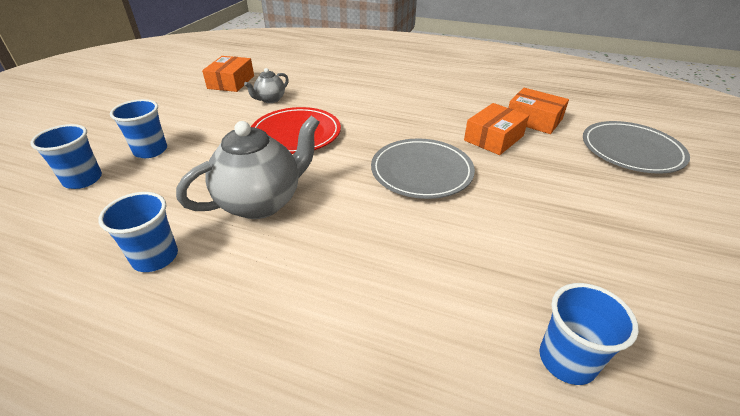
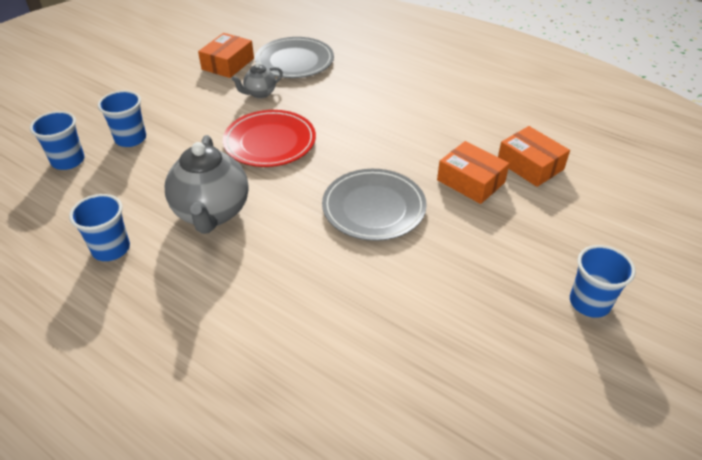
camera: 15 degrees right, 5 degrees up
grey teapot [176,115,320,219] -> grey teapot turned 105 degrees clockwise [165,135,249,234]
orange box [464,103,529,155] -> orange box turned 75 degrees clockwise [437,141,510,204]
blue cup [539,283,639,385] -> blue cup moved to [570,245,636,318]
grey plate [583,121,690,174] -> grey plate moved to [255,37,334,78]

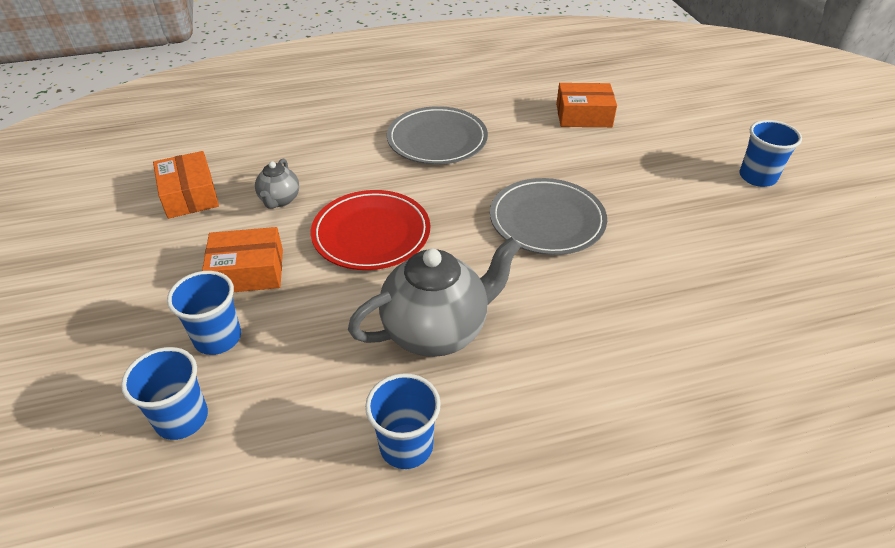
camera: 50 degrees left, 0 degrees up
grey teapot [165,135,249,234] -> grey teapot turned 60 degrees counterclockwise [348,237,521,357]
grey plate [255,37,334,78] -> grey plate moved to [387,106,488,164]
orange box [437,141,510,204] -> orange box moved to [202,227,283,292]

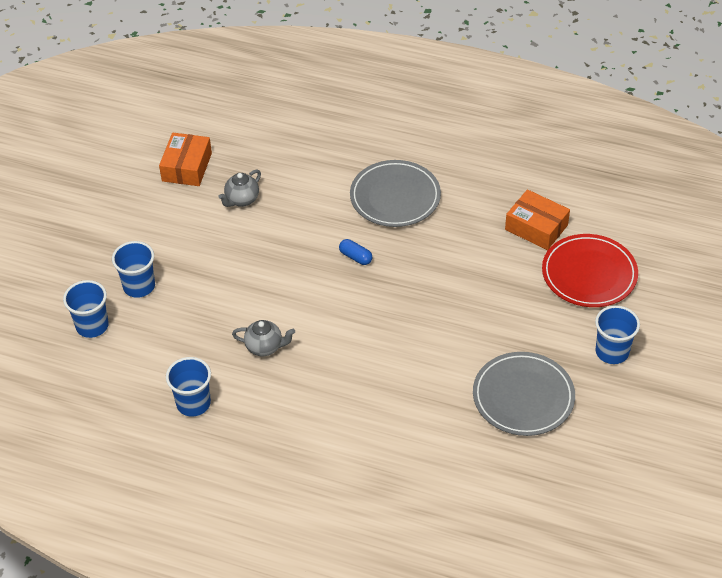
camera: 35 degrees right, 5 degrees up
orange box [202,227,283,292] -> none
red plate [311,190,430,270] -> red plate moved to [542,234,638,307]
grey teapot [348,237,521,357] -> grey teapot [232,320,295,356], size x0.50
grey plate [490,178,607,255] -> grey plate moved to [473,352,575,436]
none -> blue capsule [339,239,373,265]

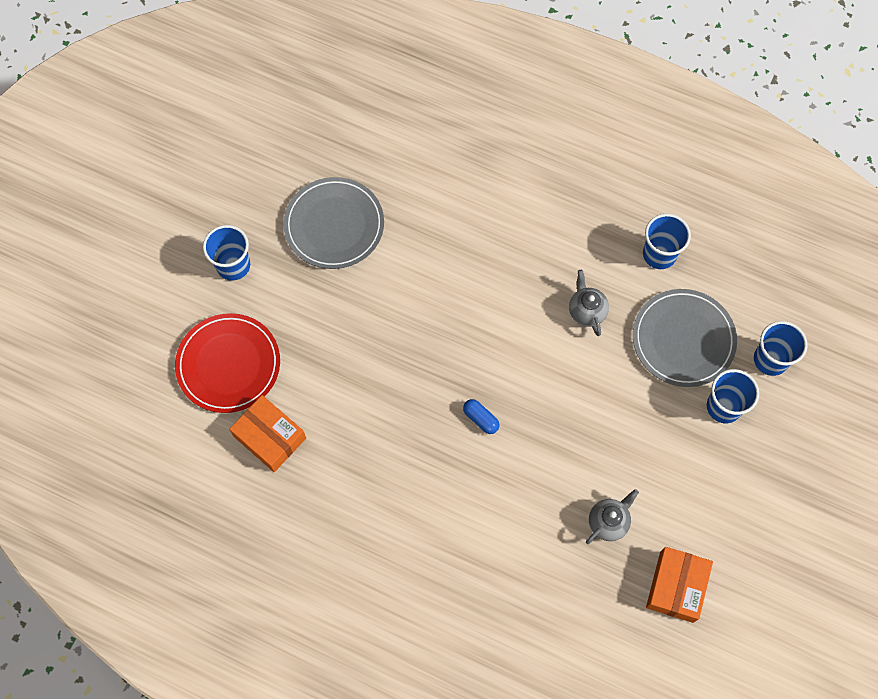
camera: 175 degrees left, 20 degrees up
grey teapot [232,320,295,356] -> grey teapot turned 60 degrees clockwise [569,270,609,336]
grey plate [350,160,441,227] -> grey plate moved to [633,289,737,387]

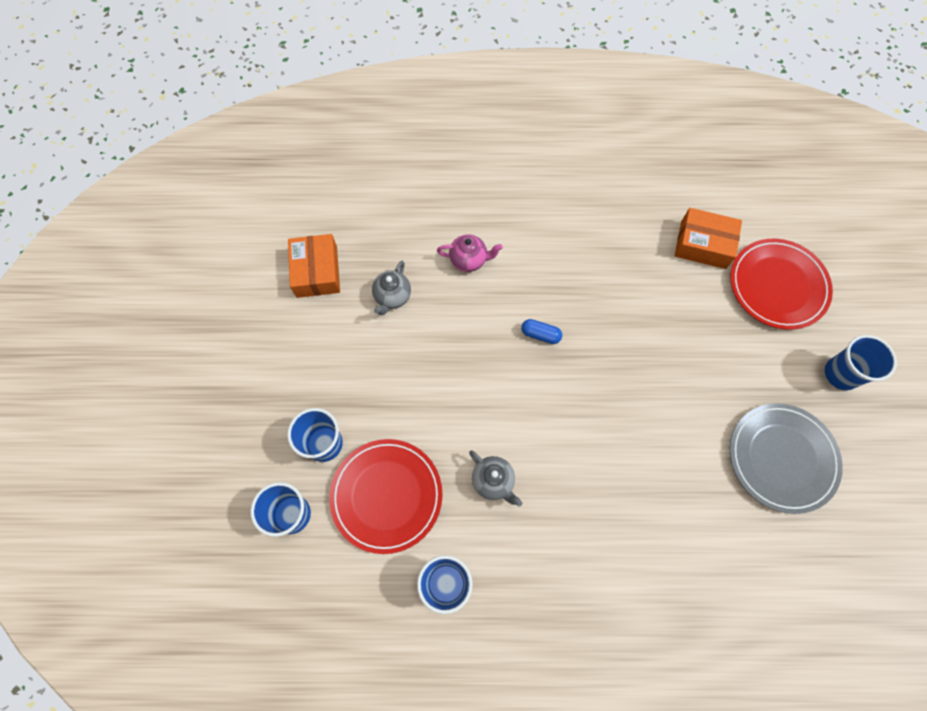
camera: 155 degrees right, 0 degrees up
grey plate [633,289,737,387] -> red plate [329,439,443,554]
none -> pink teapot [437,234,503,272]

